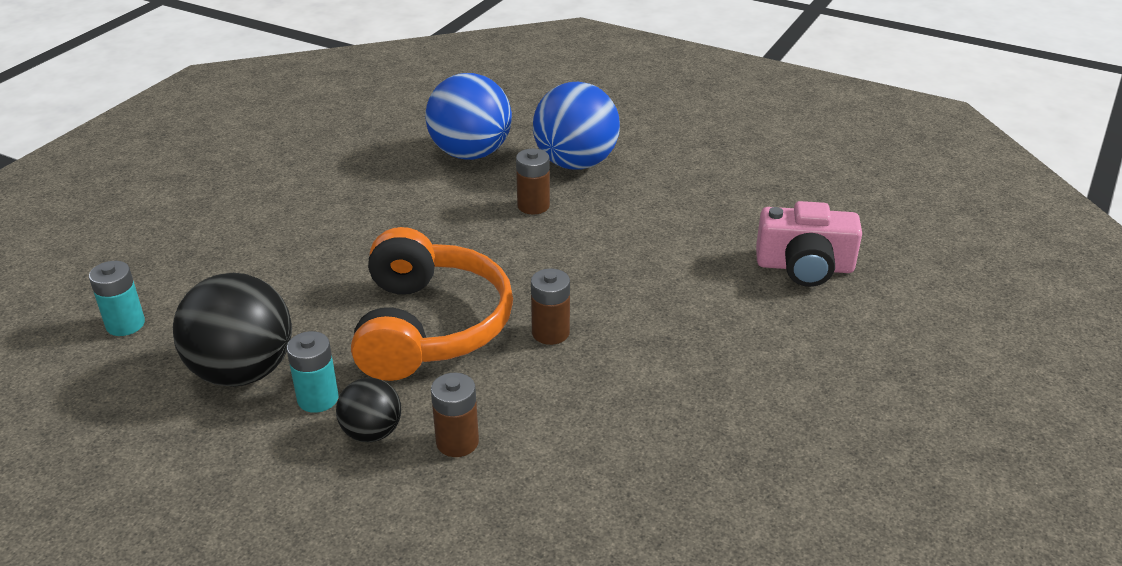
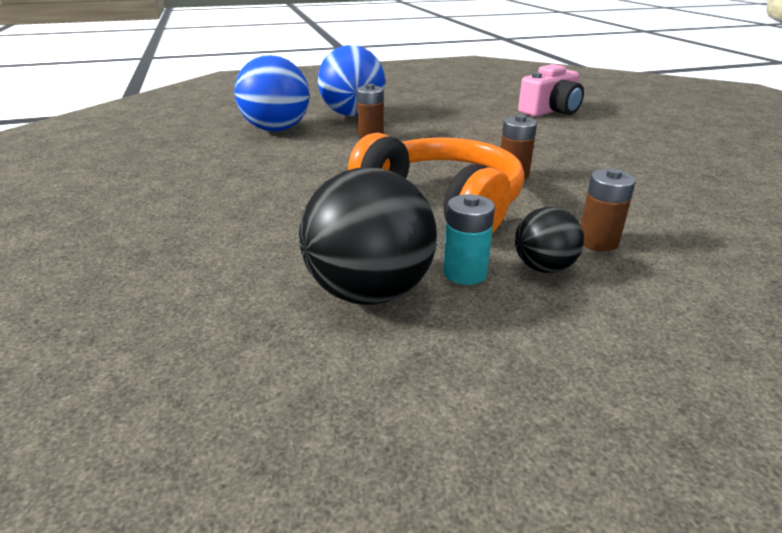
camera: 45 degrees left, 5 degrees down
turquoise battery [89,261,145,336] -> none

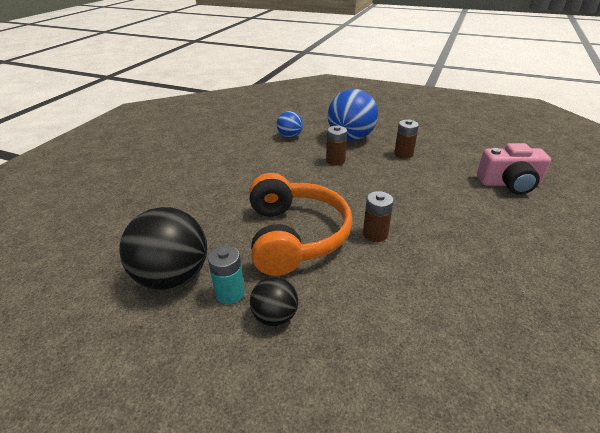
camera: 40 degrees right, 5 degrees up
blue ball [234,55,309,132] -> blue ball [277,111,303,138], size x0.54
brown battery [580,168,636,251] -> brown battery moved to [394,119,419,159]

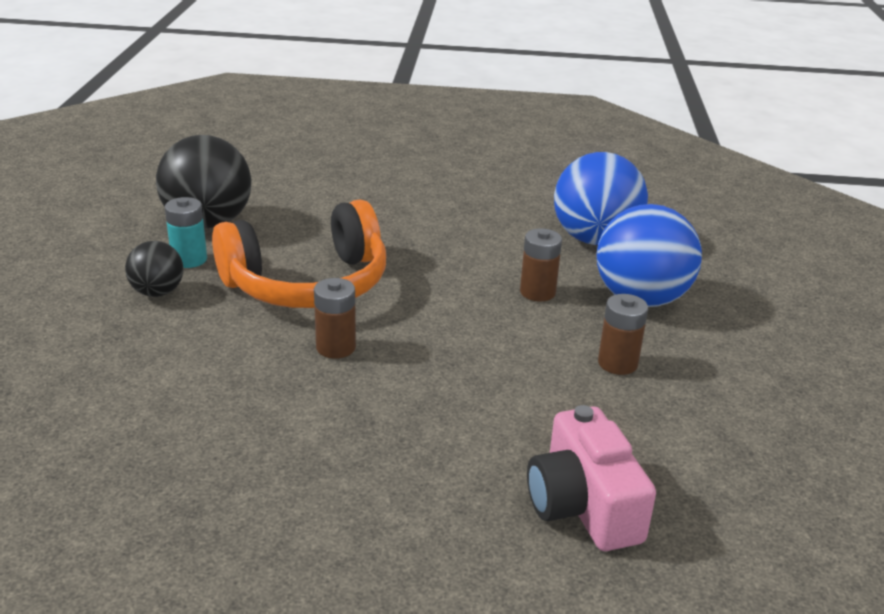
camera: 70 degrees right, 5 degrees down
blue ball [277,111,303,138] -> blue ball [554,152,648,245], size x1.86

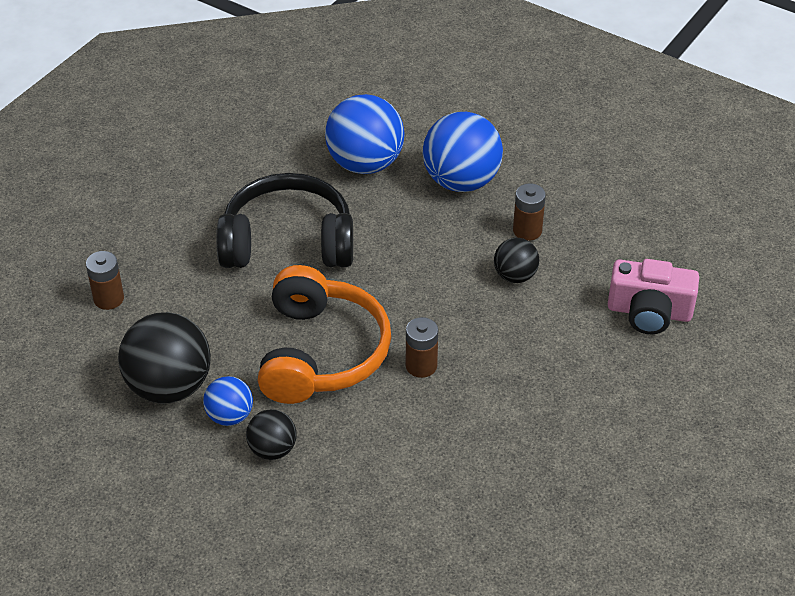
camera: 60 degrees left, 15 degrees up
turquoise battery [165,197,207,268] -> blue ball [203,376,253,426]
brown battery [520,228,562,301] -> brown battery moved to [86,251,124,310]
none -> black headphones [216,173,353,268]
none -> black ball [494,238,539,283]

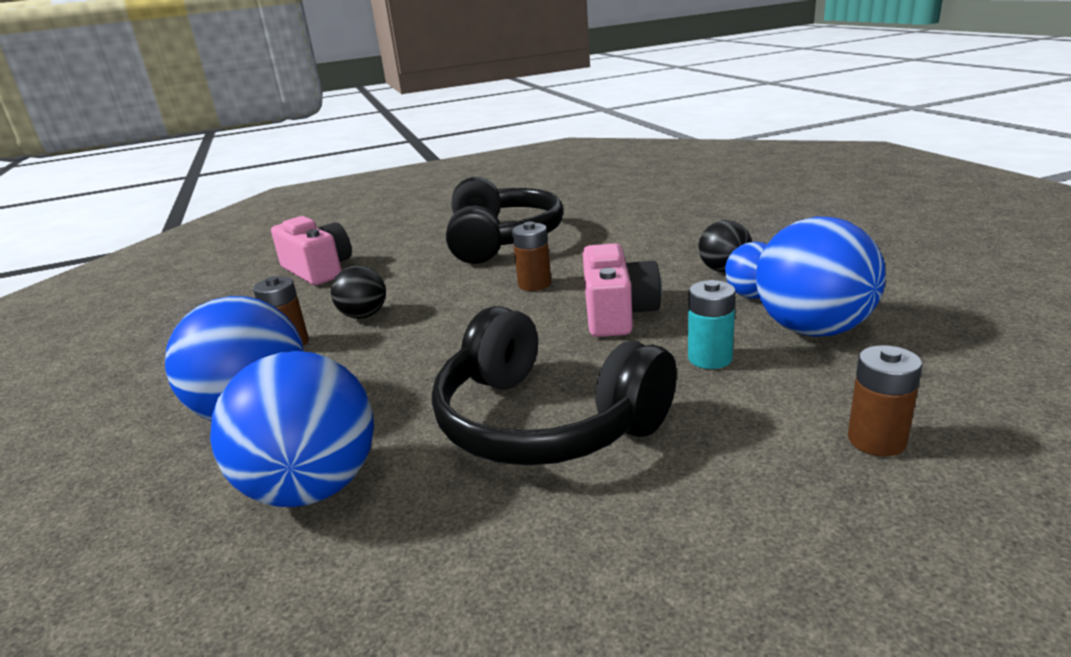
camera: 140 degrees left, 20 degrees down
black ball [118,312,211,404] -> blue ball [756,217,886,337]
orange headphones [258,265,391,404] -> pink camera [583,243,662,337]
none -> black headphones [446,177,563,264]
none -> turquoise battery [688,280,736,369]

